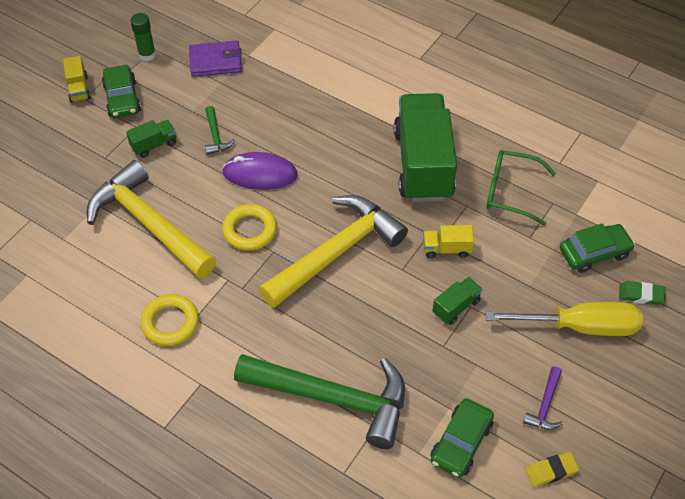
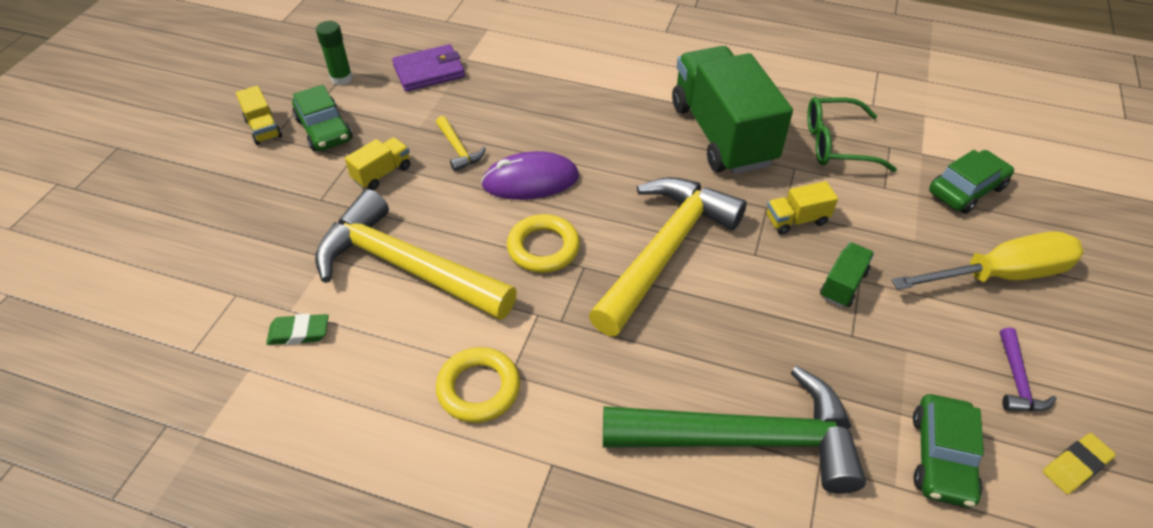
camera: 15 degrees left, 5 degrees down
green truck [126,120,176,158] -> yellow truck [345,137,411,190]
green hammer [205,106,235,155] -> yellow hammer [436,116,486,171]
green eraser [619,281,666,305] -> green eraser moved to [266,314,329,345]

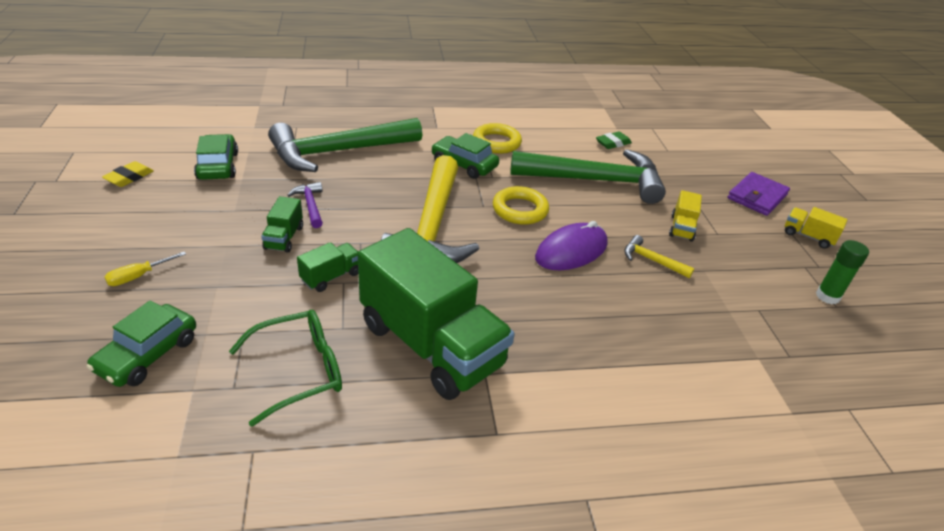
camera: 150 degrees right, 10 degrees down
green car [292,85,353,151] -> green car moved to [431,133,499,179]
yellow hammer [315,189,517,320] -> green hammer [510,149,666,204]
purple wallet [392,44,465,92] -> purple wallet moved to [728,172,790,216]
yellow truck [767,181,838,235] -> green truck [297,242,358,292]
yellow screwdriver [891,231,1084,290] -> yellow screwdriver [105,252,186,286], size x0.43
purple hammer [1000,327,1056,411] -> purple hammer moved to [288,182,323,228]

